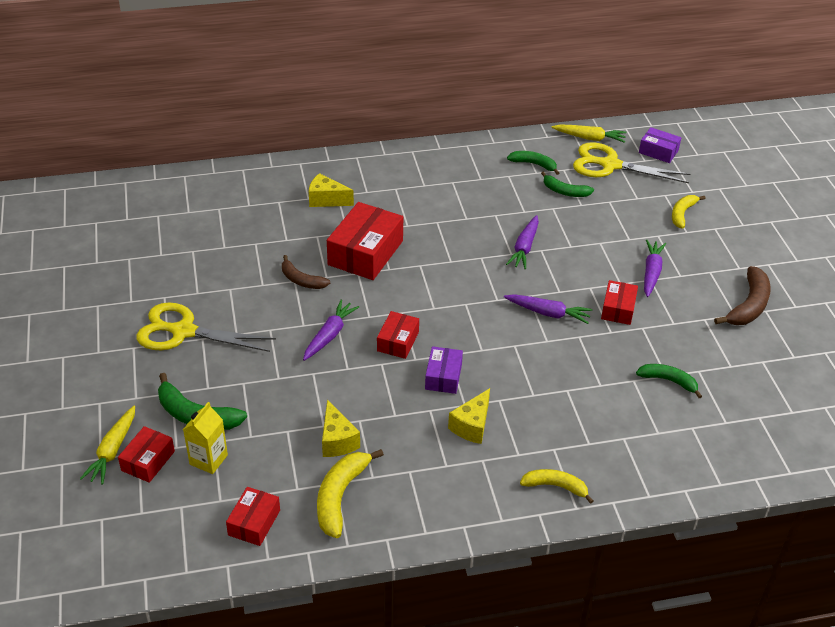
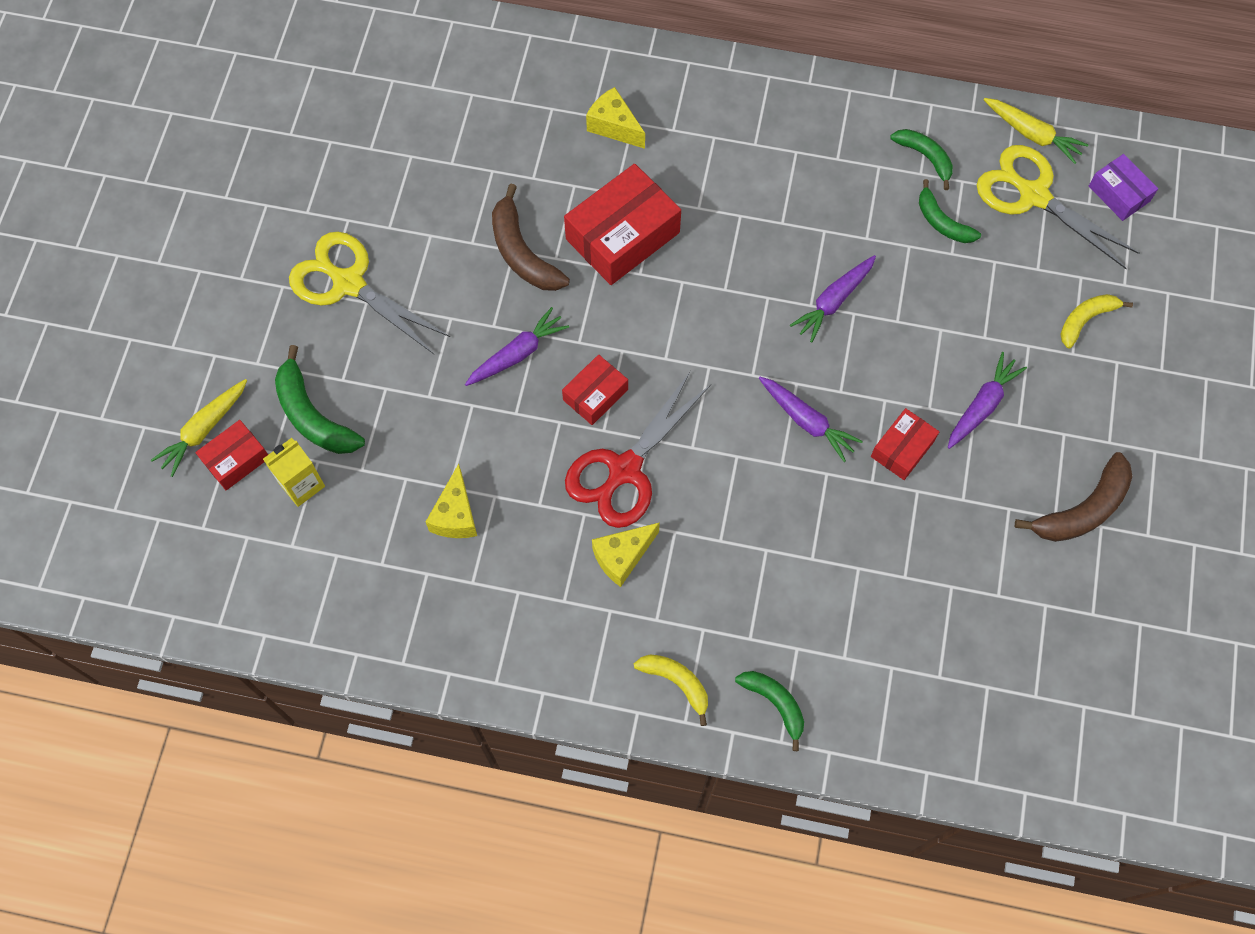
camera: 25 degrees right, 25 degrees up
red box [226,487,280,546] -> none
brown banana [282,255,330,289] -> brown banana [492,183,570,291], size x1.53
yellow banana [317,449,384,538] -> none
purple box [425,346,463,394] -> red scissors [565,371,711,528]
green banana [636,364,702,398] -> green banana moved to [735,671,804,751]

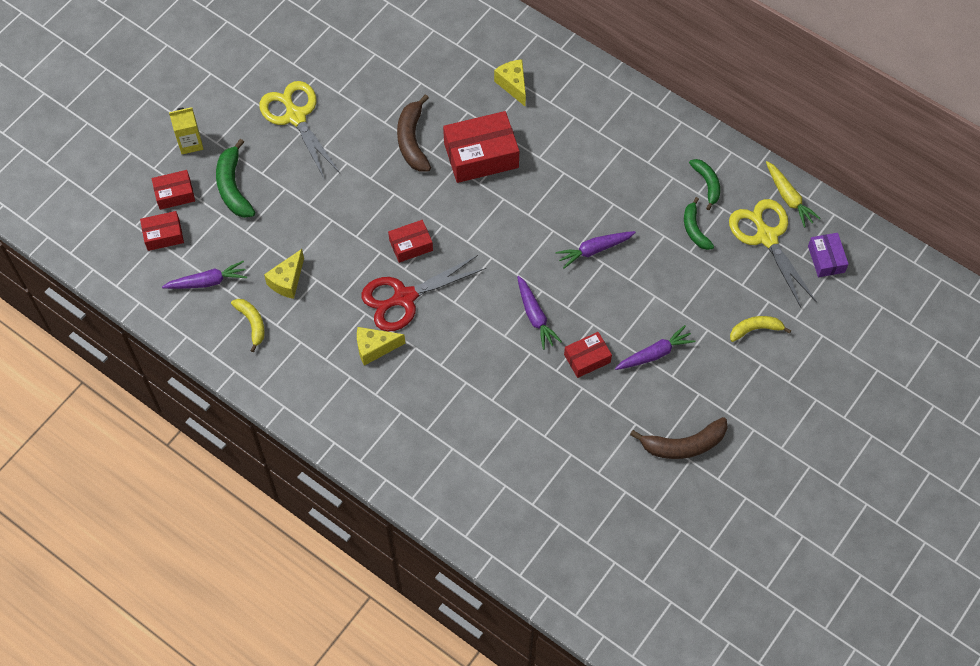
camera: 25 degrees right, 5 degrees down
yellow carrot [151,379,247,477] -> none
yellow carton [263,438,325,507] -> yellow carton moved to [169,107,203,154]
purple carrot [465,307,569,386] -> purple carrot moved to [162,261,247,289]
yellow banana [634,654,708,726] -> yellow banana moved to [231,299,265,352]
green banana [735,671,804,751] -> none
none -> red box [140,211,184,251]

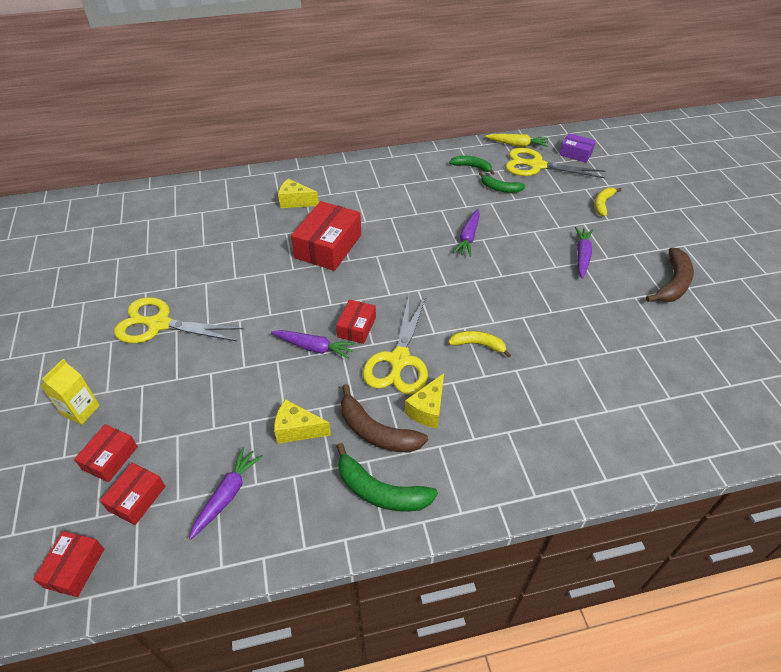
camera: 50 degrees left, 15 degrees down
green banana [216,139,255,218] -> green banana moved to [336,443,438,512]
yellow banana [231,299,265,352] -> yellow banana moved to [448,331,511,358]
yellow cheese [264,249,304,299] -> yellow cheese turned 120 degrees clockwise [274,399,331,444]
red scissors [361,255,486,331] -> yellow scissors [363,296,428,394]
brown banana [397,94,431,172] -> brown banana moved to [341,384,428,453]
purple carrot [517,276,562,350] -> purple carrot moved to [271,330,356,359]
red box [564,332,612,378] -> red box moved to [33,531,104,597]

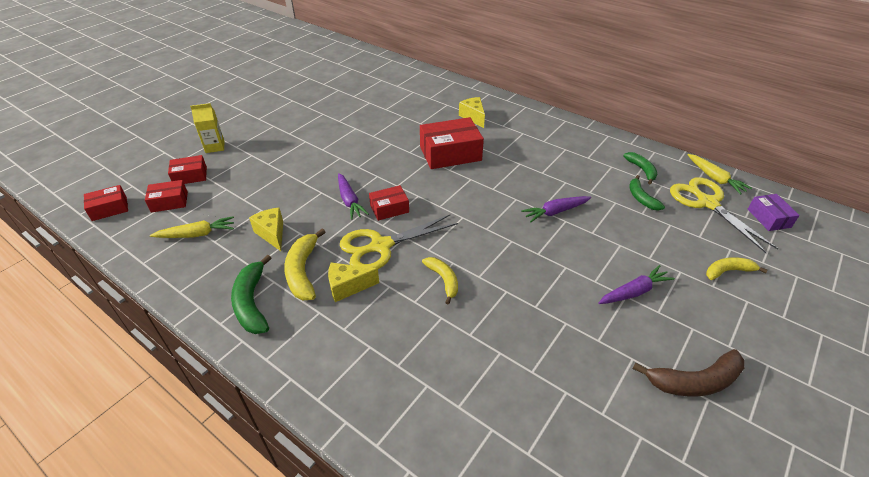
camera: 50 degrees right, 5 degrees down
yellow scissors [114,297,244,343] -> none
purple carrot [189,447,263,540] -> yellow carrot [150,216,234,238]
brown banana [341,384,428,453] -> yellow banana [284,228,326,300]

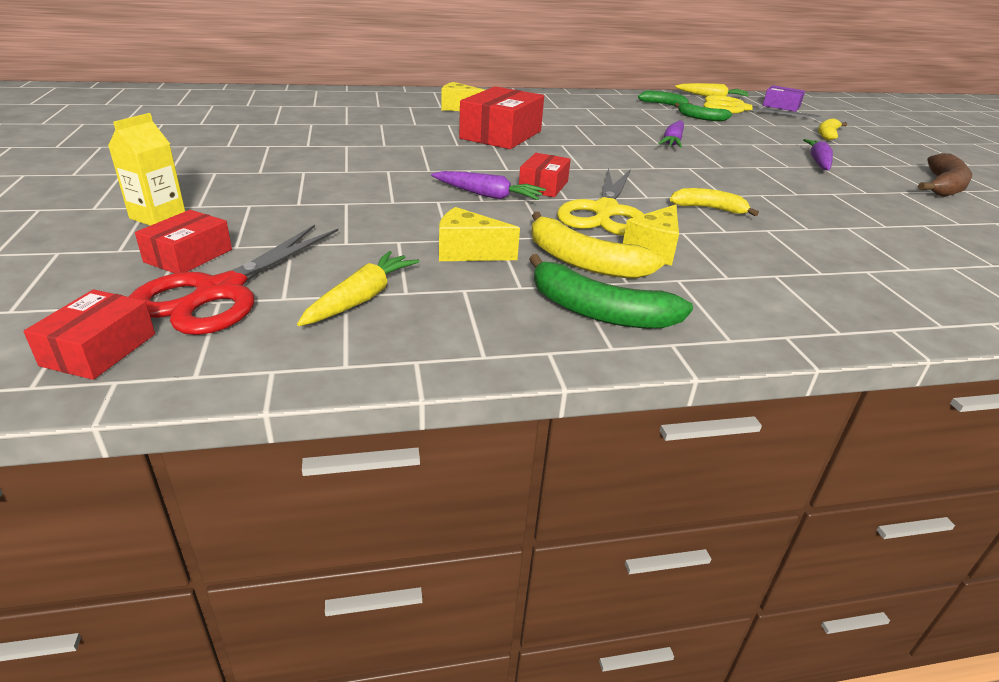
camera: 50 degrees left, 10 degrees down
red box [145,180,188,213] -> red scissors [128,225,338,335]

